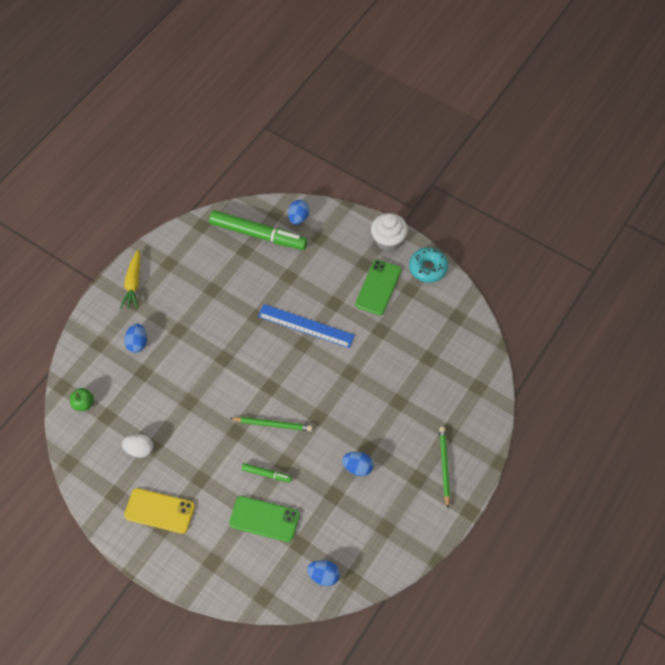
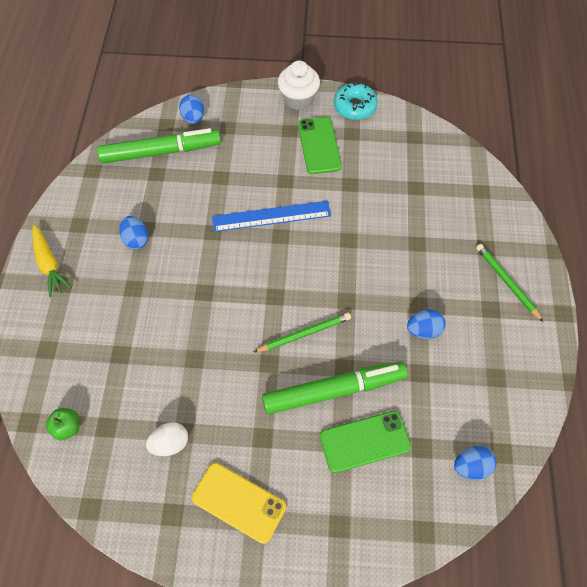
camera: 30 degrees left, 0 degrees up
blue egg [124,324,147,353] -> blue egg moved to [119,216,148,250]
yellow phone [124,488,195,534] -> yellow phone turned 45 degrees clockwise [192,463,286,544]
green marker [242,463,292,482] -> green marker [262,361,407,414], size x2.23

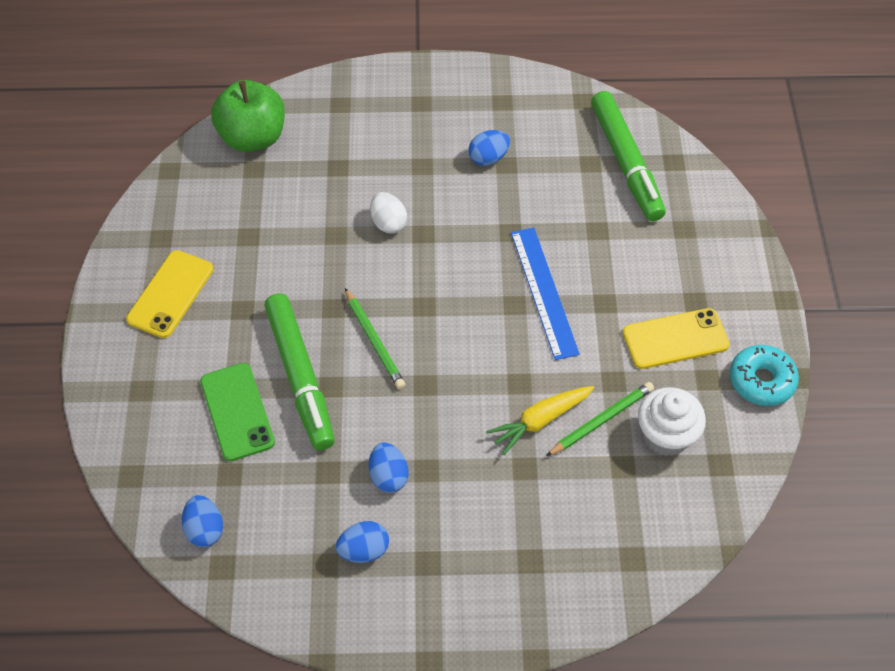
camera: 85 degrees right, 5 degrees down
yellow carrot [32,225,72,297] -> yellow carrot moved to [486,386,594,455]
green apple [46,408,80,440] -> green apple [211,80,285,152], size x2.15
white egg [146,422,188,456] -> white egg moved to [370,192,407,234]
blue egg [179,95,204,124] -> blue egg moved to [336,521,389,563]
white cupcake [278,60,320,110] -> white cupcake moved to [638,387,706,456]
green phone [298,117,342,174] -> yellow phone [623,308,730,369]
green pencil [476,244,543,322] -> green pencil moved to [546,382,654,456]

